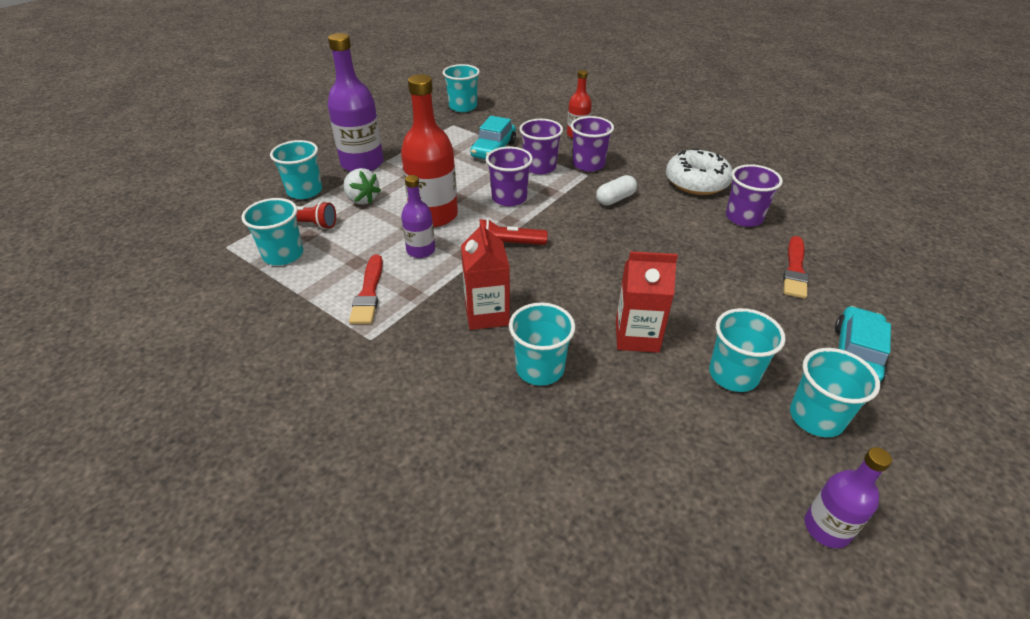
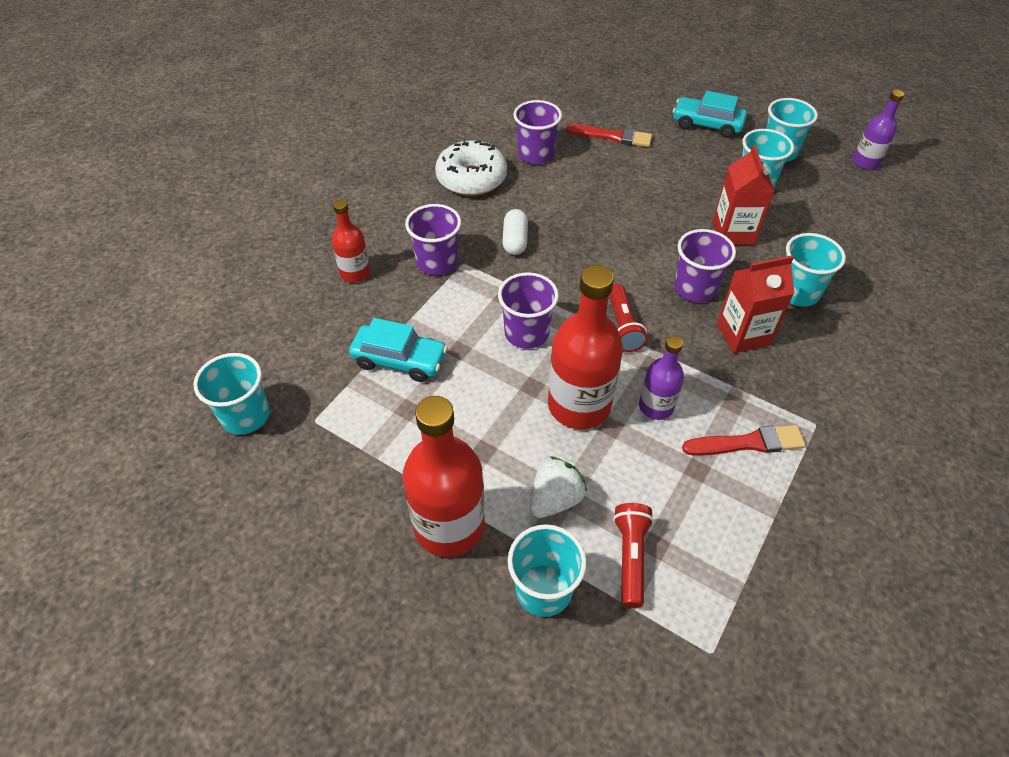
camera: 95 degrees left, 10 degrees up
turquoise cup [242,198,303,265] -> none
purple bottle [328,33,384,172] -> red bottle [403,396,485,557]
purple cup [519,119,563,174] -> purple cup moved to [674,229,736,302]
white capsule [596,175,637,206] -> white capsule turned 45 degrees clockwise [502,209,528,255]

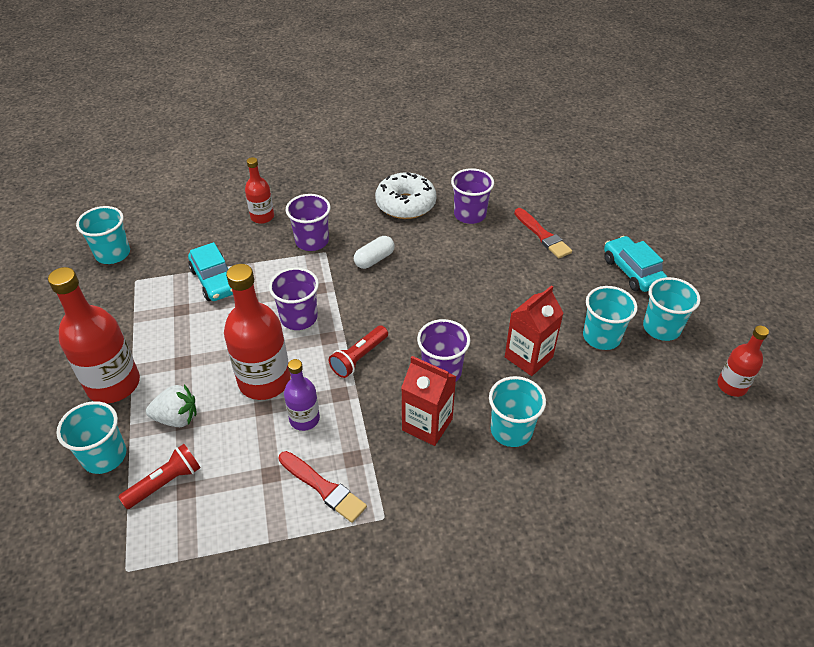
camera: 45 degrees right, 5 degrees down
purple bottle [853,90,905,170] -> red bottle [718,326,769,397]

